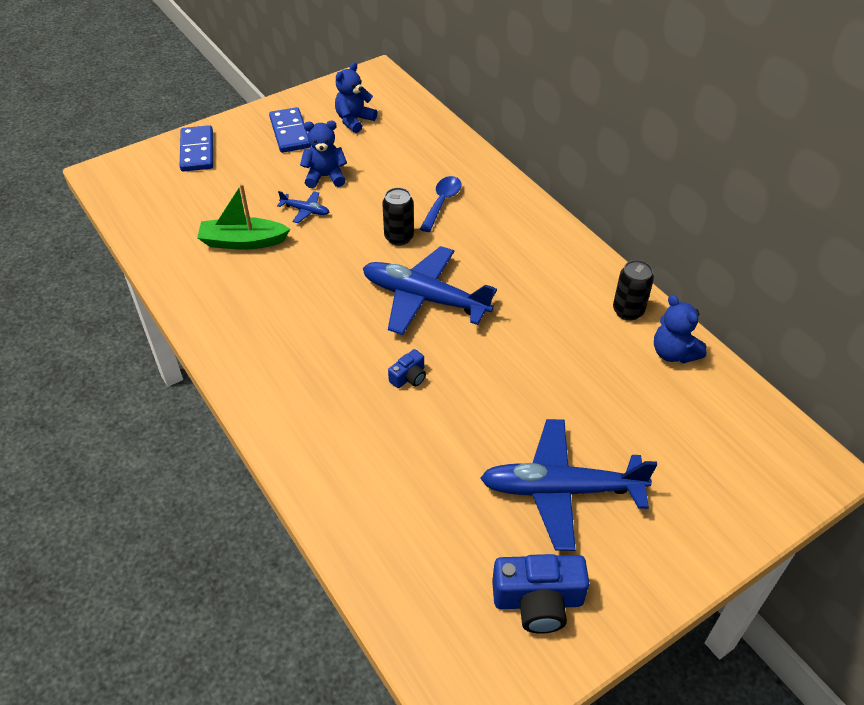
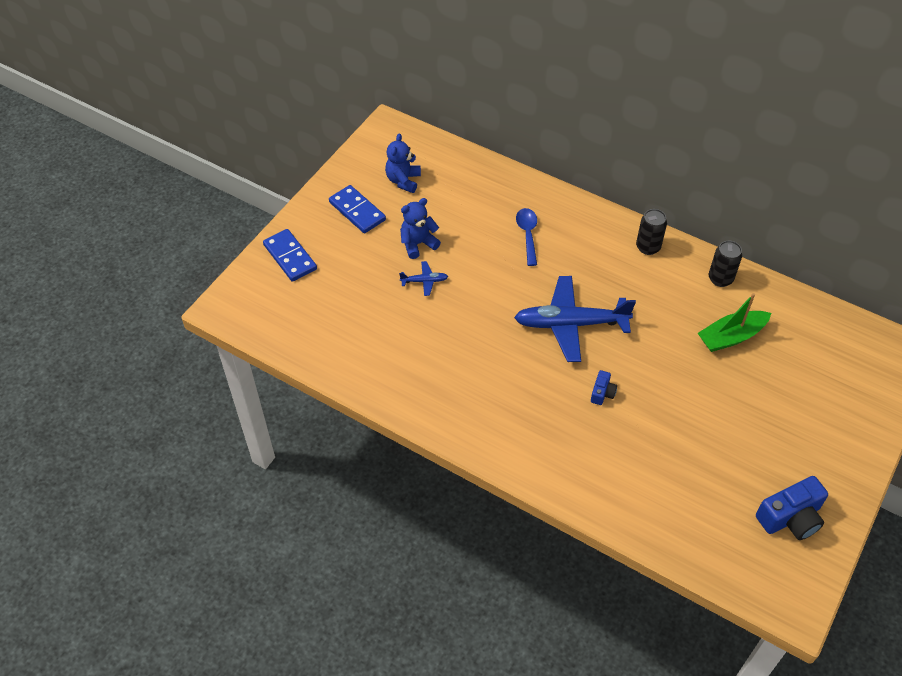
camera: 25 degrees left, 5 degrees up
green boat [197,184,290,250] -> green boat moved to [698,293,771,352]
black can [382,187,414,246] -> black can moved to [636,209,667,255]
blue plane [480,419,657,551] -> none
blue teddy bear [654,295,707,364] -> none

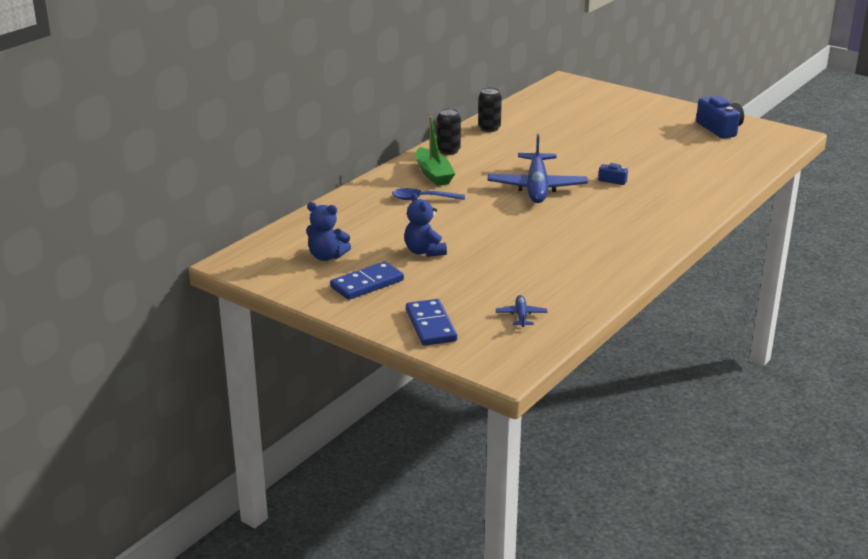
camera: 85 degrees left, 25 degrees down
blue domino [263,229,317,282] -> blue domino turned 75 degrees counterclockwise [406,299,457,346]
blue plane [399,261,448,296] -> blue plane moved to [496,295,547,327]
green boat [698,293,771,352] -> green boat moved to [416,116,455,186]

